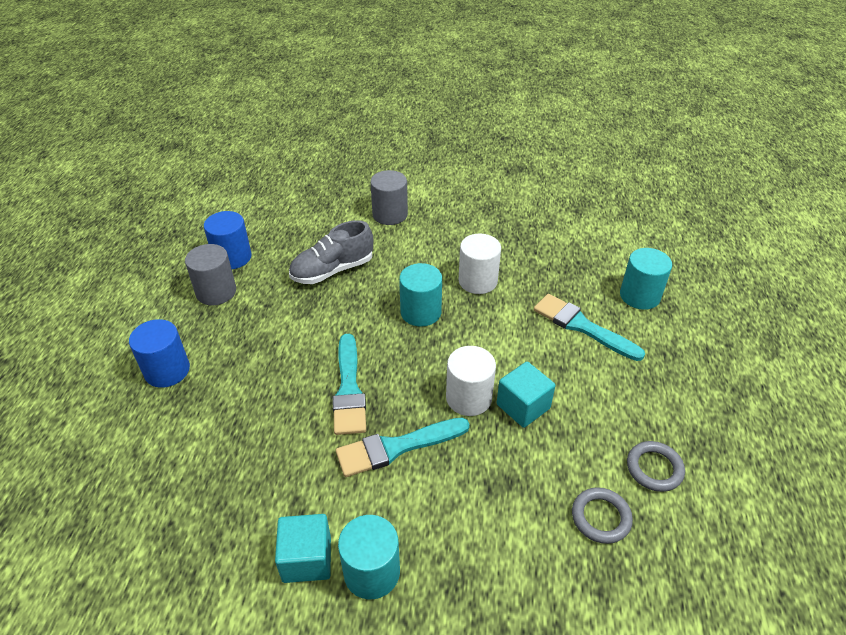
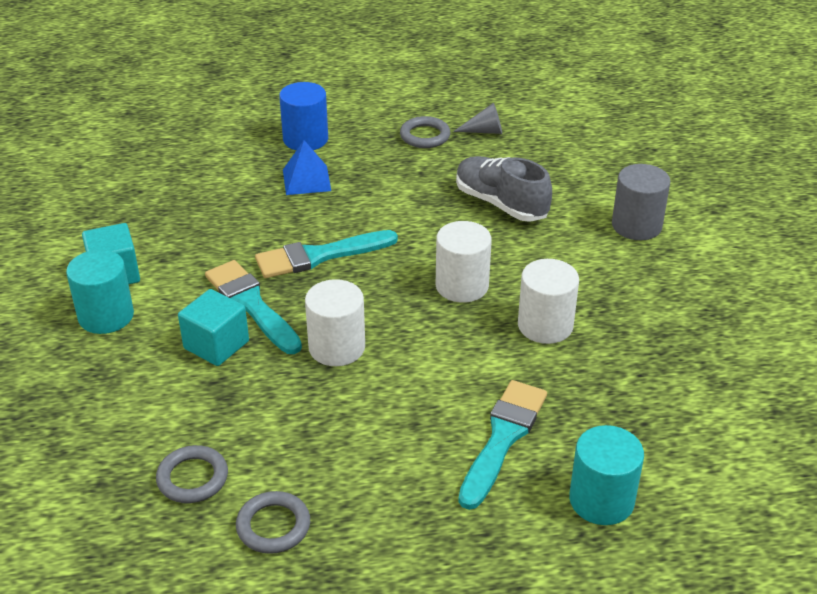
camera: 75 degrees right, 5 degrees down
grey cylinder [185,244,236,305] -> grey ring [400,116,451,148]
blue cylinder [204,211,252,269] -> grey cone [453,103,502,134]
turquoise cylinder [399,263,442,327] -> white cylinder [436,221,492,303]
turquoise cube [497,362,556,428] -> turquoise cube moved to [178,289,249,366]
none -> blue pyramid [283,140,331,195]

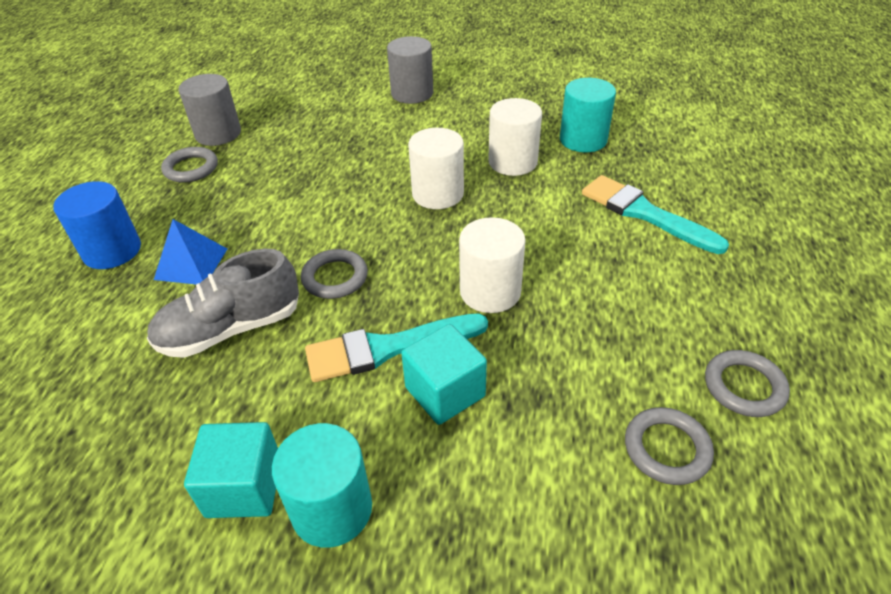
camera: 70 degrees left, 5 degrees up
turquoise brush [255,230,398,278] -> grey ring [301,249,368,299]
grey cone [453,103,502,134] -> grey cylinder [178,74,241,146]
grey shoe [456,156,552,222] -> grey shoe moved to [147,249,299,358]
turquoise cylinder [569,425,644,525] -> turquoise cylinder moved to [560,78,616,152]

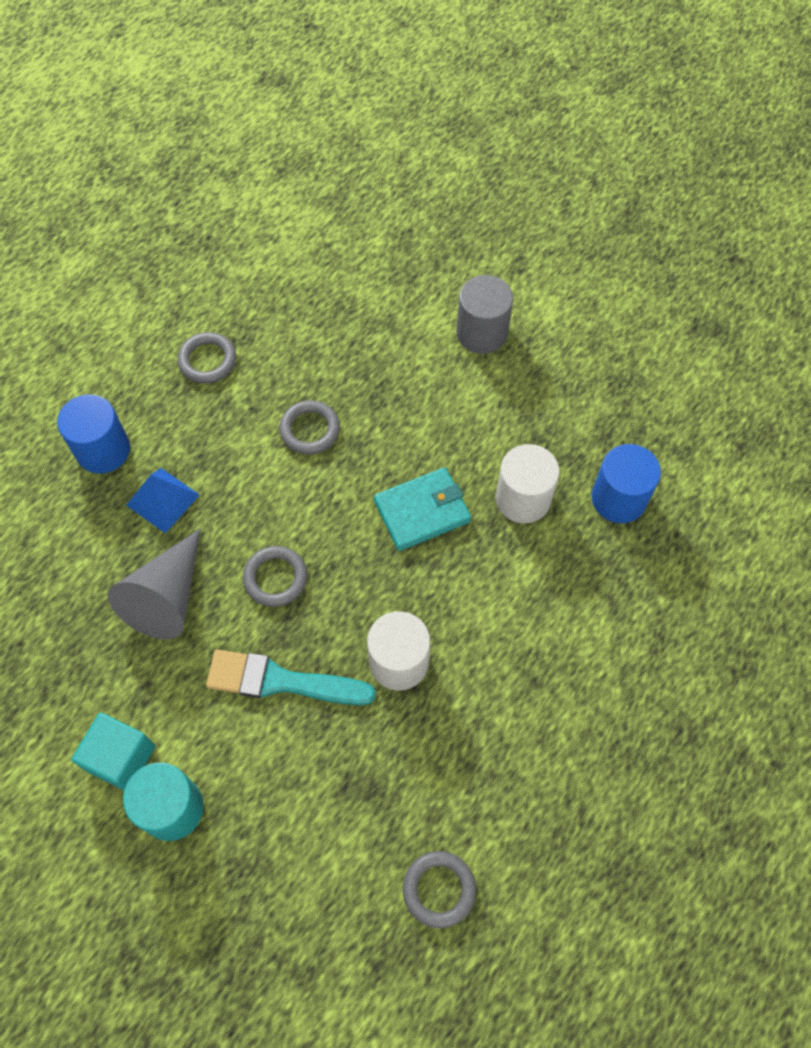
camera: 25 degrees right, 20 degrees up
grey shoe [147,249,299,358] -> grey cone [108,529,200,639]
grey cylinder [178,74,241,146] -> none
turquoise cube [401,324,487,425] -> none
white cylinder [408,128,464,209] -> turquoise wallet [374,467,471,551]
turquoise cylinder [560,78,616,152] -> blue cylinder [592,444,661,523]
turquoise brush [582,175,729,254] -> none
grey ring [705,350,790,417] -> grey ring moved to [279,400,340,455]

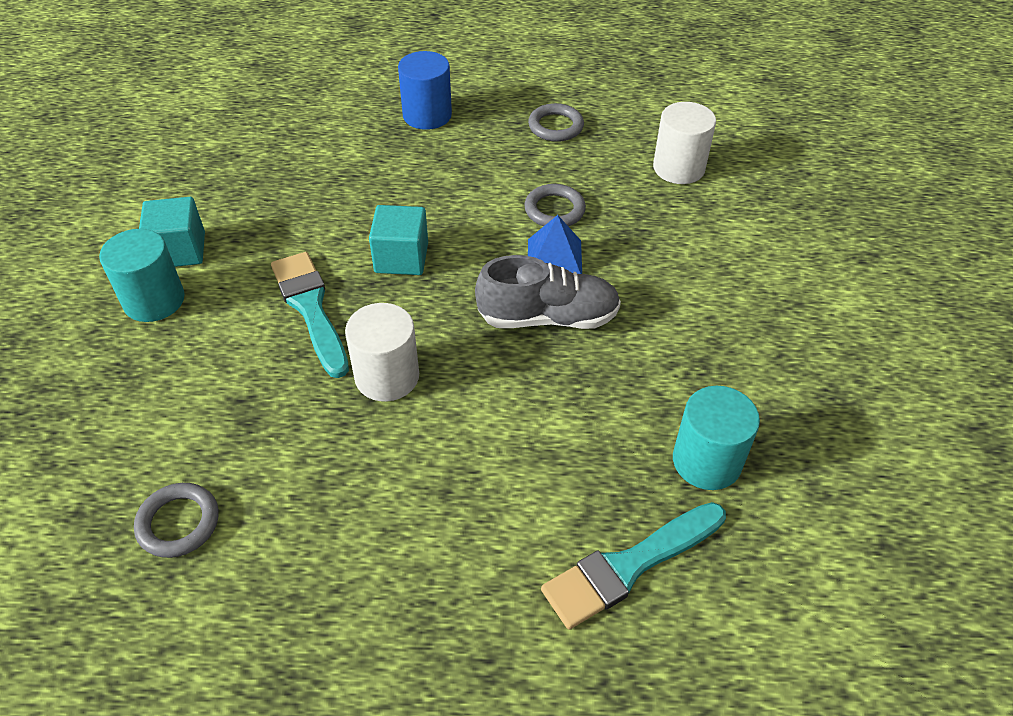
camera: 55 degrees right, 15 degrees down
grey cone [108,529,200,639] -> none
blue pyramid [126,468,200,533] -> blue pyramid moved to [528,215,582,274]
grey ring [243,546,307,607] -> turquoise cube [369,205,428,275]
turquoise wallet [374,467,471,551] -> grey shoe [475,255,621,329]
grey cylinder [457,275,513,354] -> none
white cylinder [496,444,560,523] -> white cylinder moved to [653,102,716,184]
blue cylinder [592,444,661,523] -> turquoise cylinder [673,386,760,490]
none -> turquoise brush [541,502,726,630]

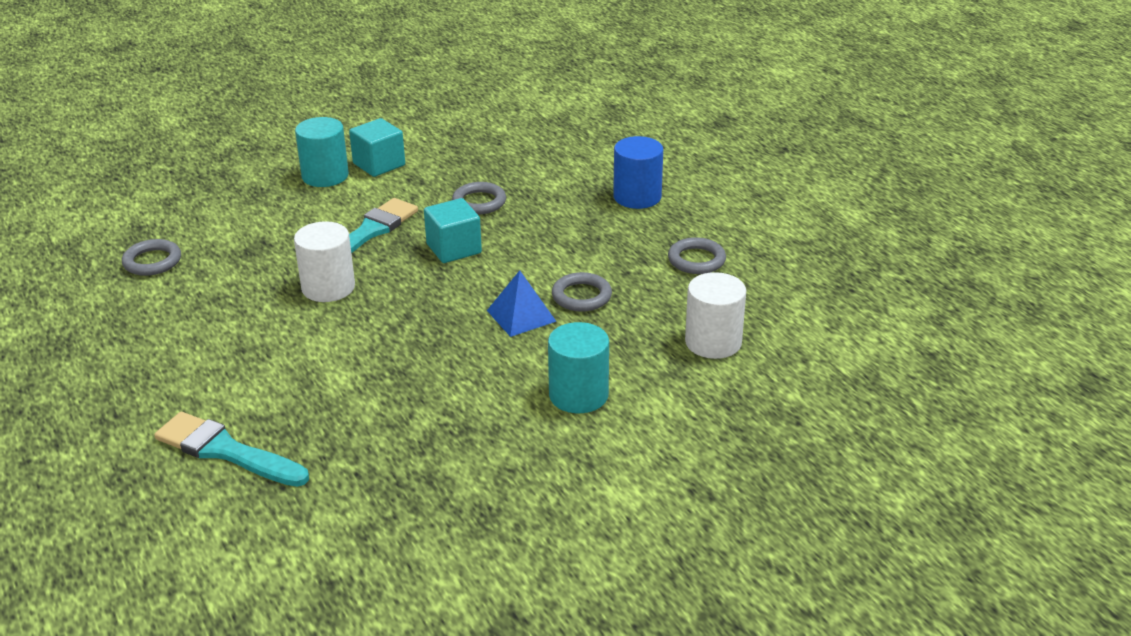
camera: 60 degrees right, 15 degrees down
grey shoe [475,255,621,329] -> none
turquoise cylinder [673,386,760,490] -> turquoise cylinder moved to [548,322,609,413]
none -> grey ring [452,182,506,214]

